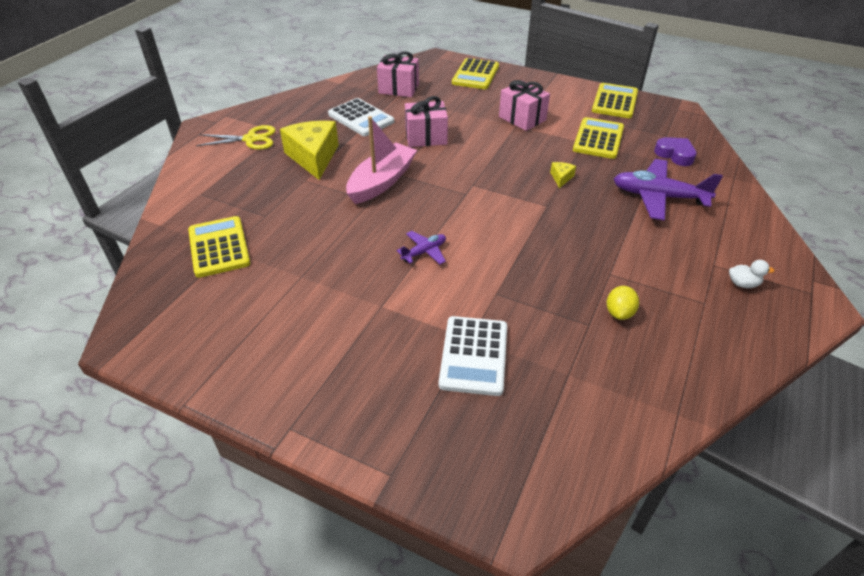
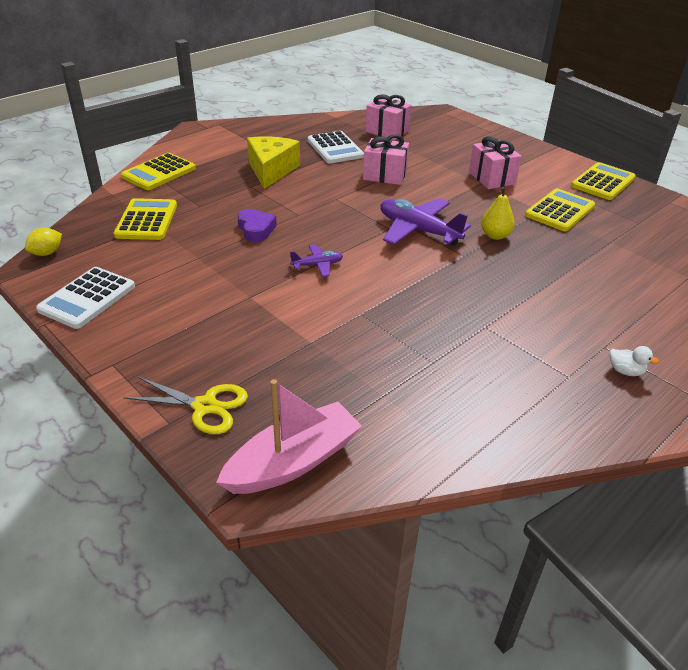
camera: 20 degrees right, 5 degrees down
yellow scissors [196,125,276,150] -> yellow scissors moved to [123,377,248,434]
pink boat [346,116,417,204] -> pink boat moved to [216,379,362,494]
white calculator [439,316,507,396] -> white calculator moved to [36,267,135,329]
yellow calculator [452,58,499,89] -> yellow calculator moved to [121,153,196,190]
yellow cheese [550,162,576,188] -> yellow pear [481,187,515,240]
yellow lemon [606,286,639,320] -> yellow lemon moved to [25,228,62,256]
purple plane [614,159,723,221] -> purple plane moved to [380,198,471,245]
purple heart [654,137,697,166] -> purple heart moved to [237,209,277,242]

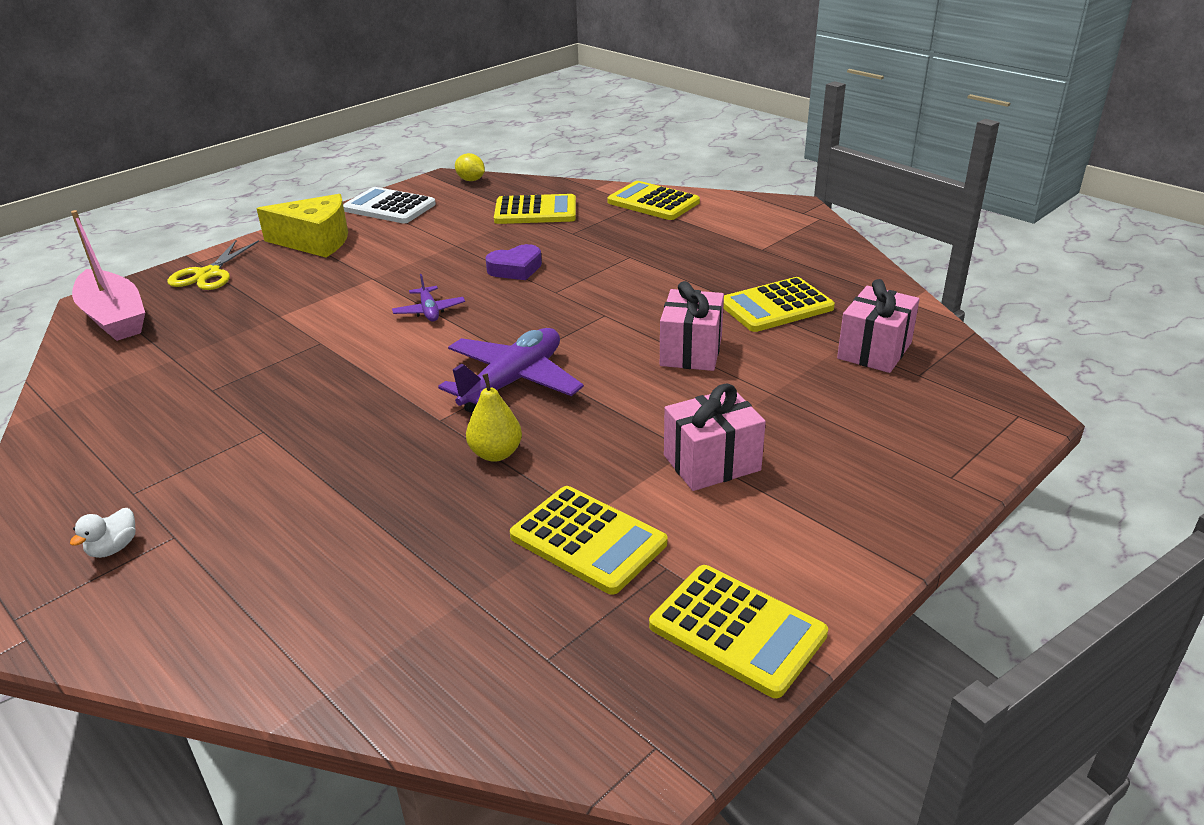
camera: 90 degrees right, 5 degrees down
yellow cheese [247,136,300,189] -> yellow cheese moved to [256,194,348,257]
white calculator [307,131,364,164] -> yellow calculator [723,277,835,332]

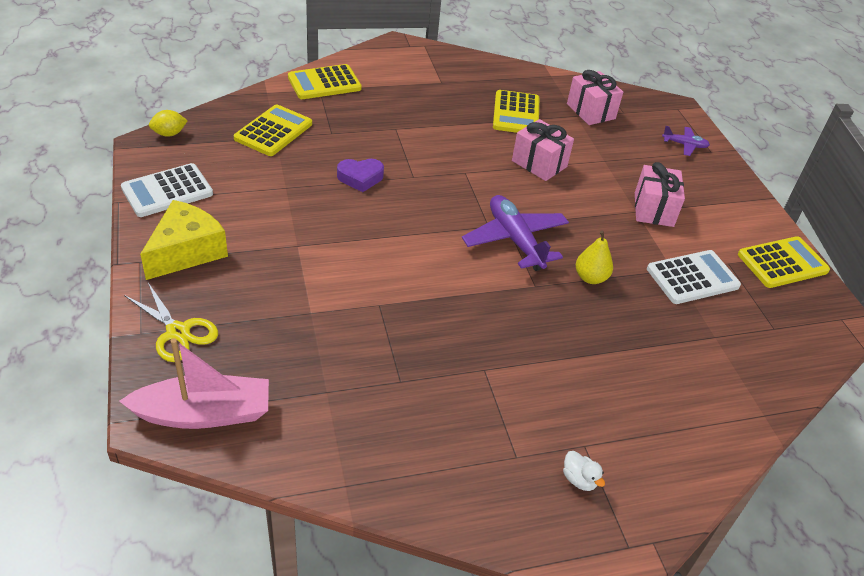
camera: 65 degrees left, 10 degrees up
purple plane [392,274,465,321] -> purple plane moved to [662,126,710,156]
purple heart [486,244,542,280] -> purple heart turned 75 degrees clockwise [337,159,384,192]
yellow calculator [510,486,667,595] -> white calculator [647,250,741,304]

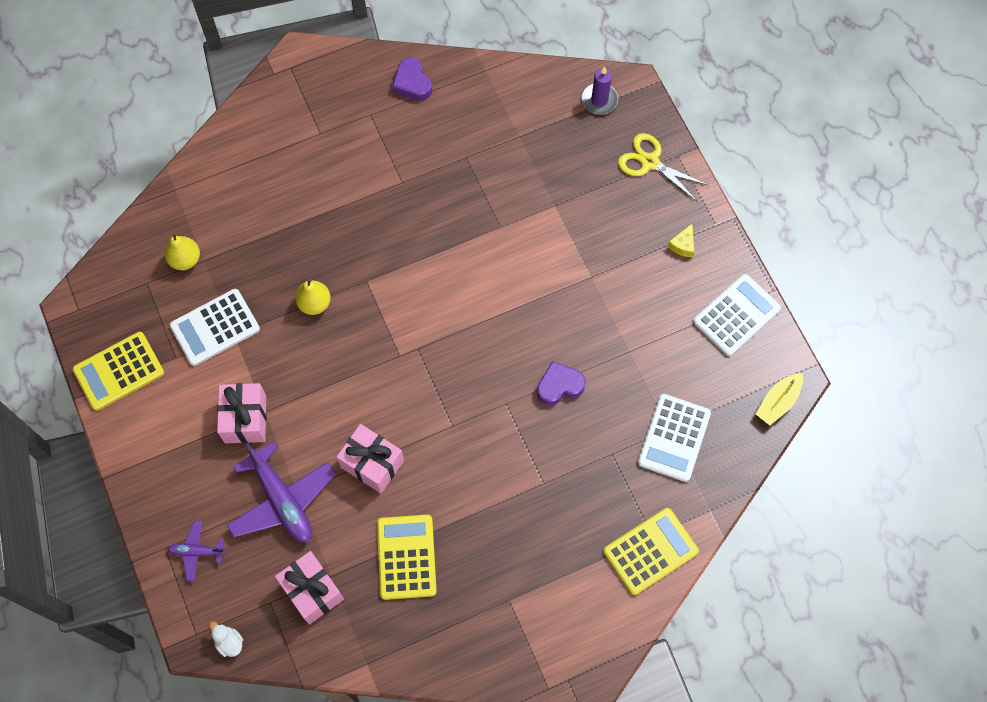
camera: 175 degrees right, 25 degrees up
pink boat [119,338,269,429] -> purple candle [582,66,618,115]
yellow cheese [140,200,228,280] -> yellow cheese [668,224,694,257], size x0.42
yellow lemon [149,110,188,137] -> yellow boat [756,373,803,425]
yellow calculator [234,104,312,156] -> white calculator [638,394,711,482]
purple plane [462,195,569,271] -> purple plane moved to [227,441,336,542]
white duck [563,451,605,491] -> white duck moved to [209,622,243,657]
none -> yellow pear [165,233,200,270]
none -> purple heart [392,57,432,101]

